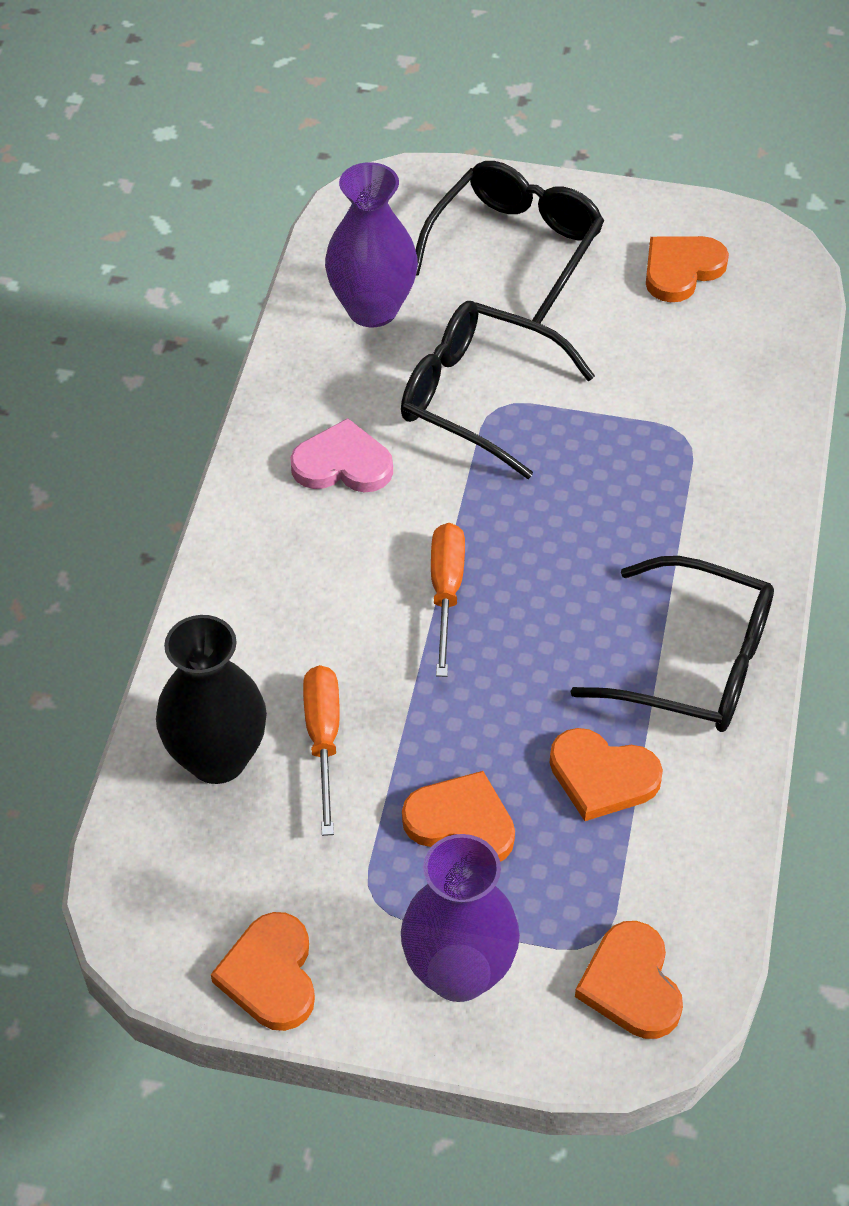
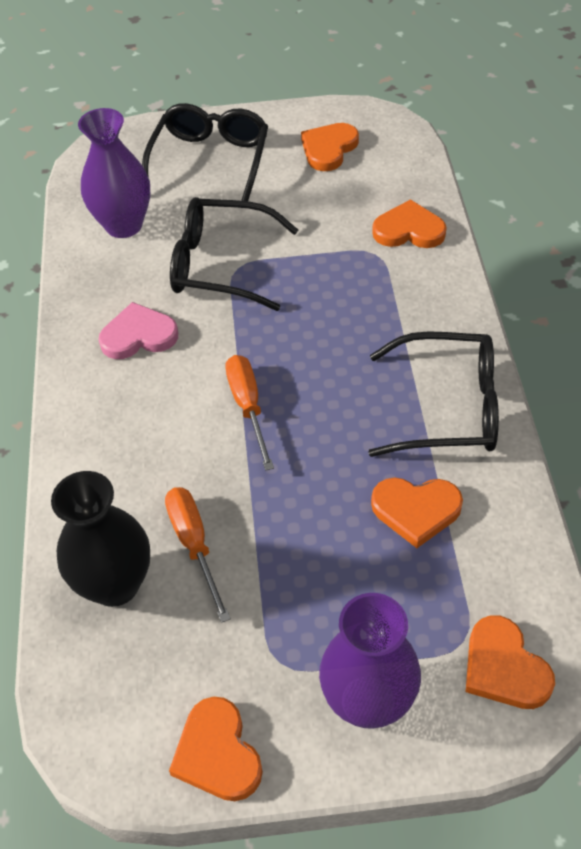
camera: 15 degrees left, 0 degrees up
orange heart [402,771,515,862] -> orange heart moved to [372,199,447,248]

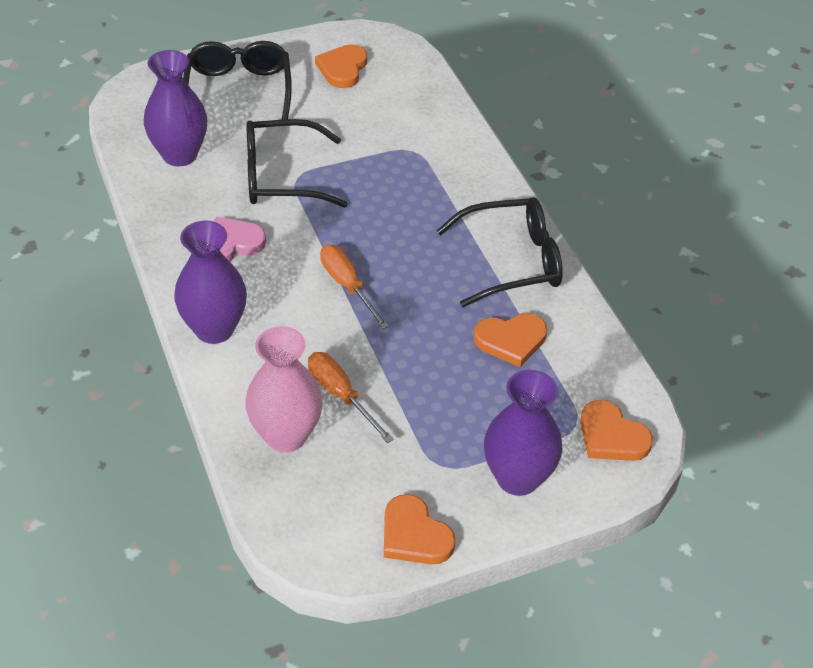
camera: 20 degrees left, 5 degrees down
black vase [51,471,150,607] -> pink vase [245,326,323,452]
orange heart [372,199,447,248] -> none
none -> purple vase [174,221,247,344]

